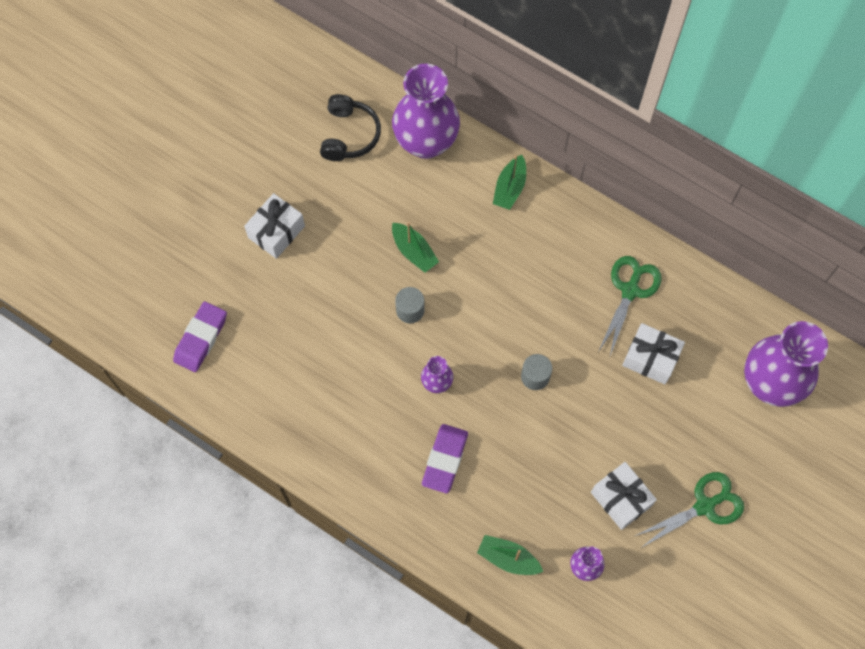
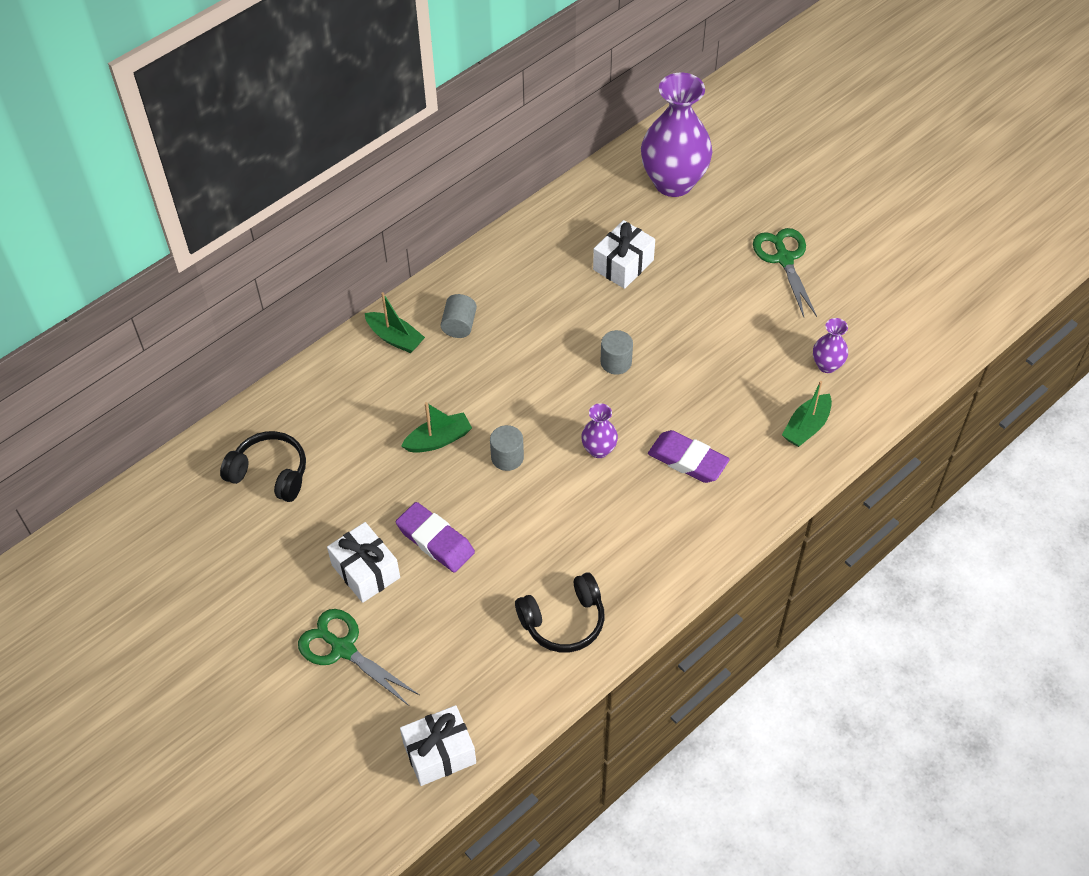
camera: 75 degrees left, 15 degrees down
purple eraser [173,301,227,372] -> purple eraser moved to [396,502,475,572]
purple vase [392,64,460,159] -> none
white gift [591,462,657,530] -> white gift moved to [400,705,476,786]
green scissors [598,256,662,356] -> green scissors moved to [298,609,419,706]
none -> grey cylinder [441,294,477,338]
none -> black headphones [515,572,605,653]

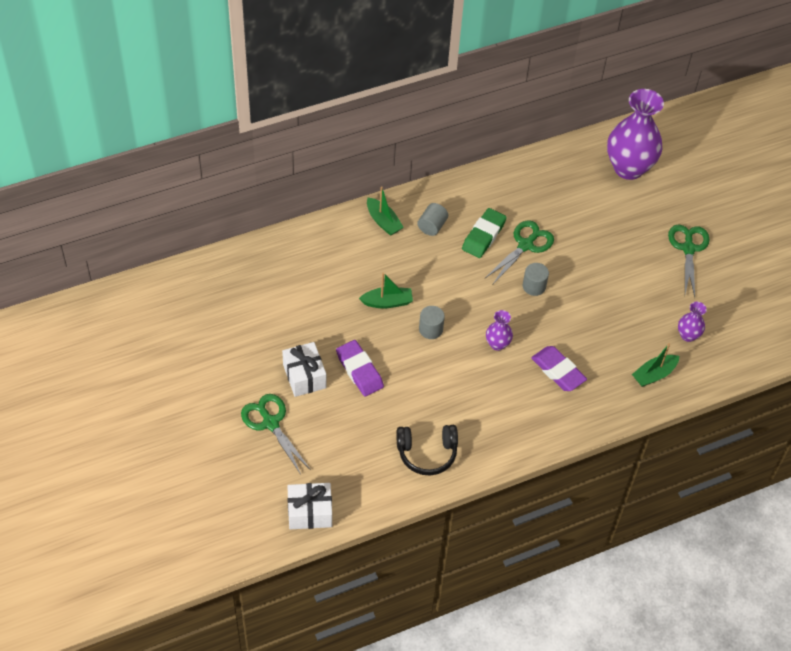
camera: 15 degrees right, 0 degrees up
black headphones [220,431,306,502] -> none
white gift [593,220,655,289] -> none
none -> green eraser [462,208,507,258]
none -> green scissors [484,220,554,284]

